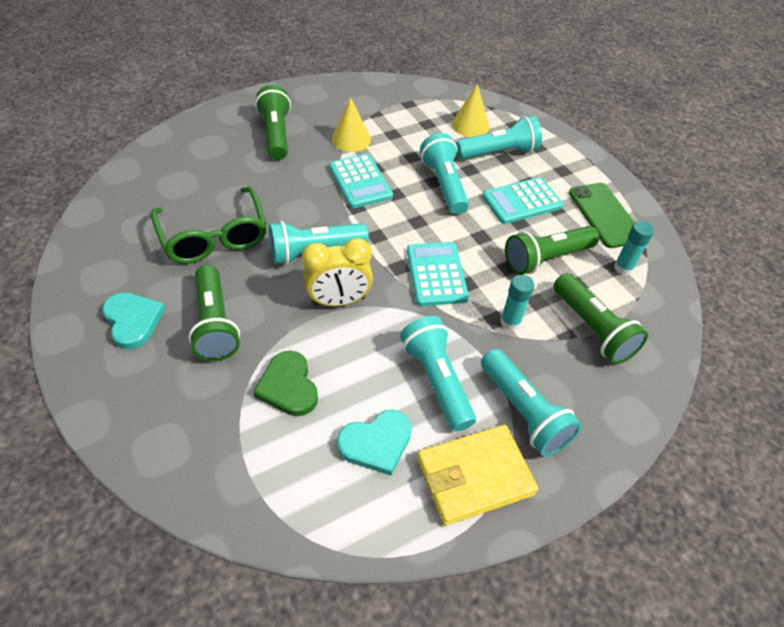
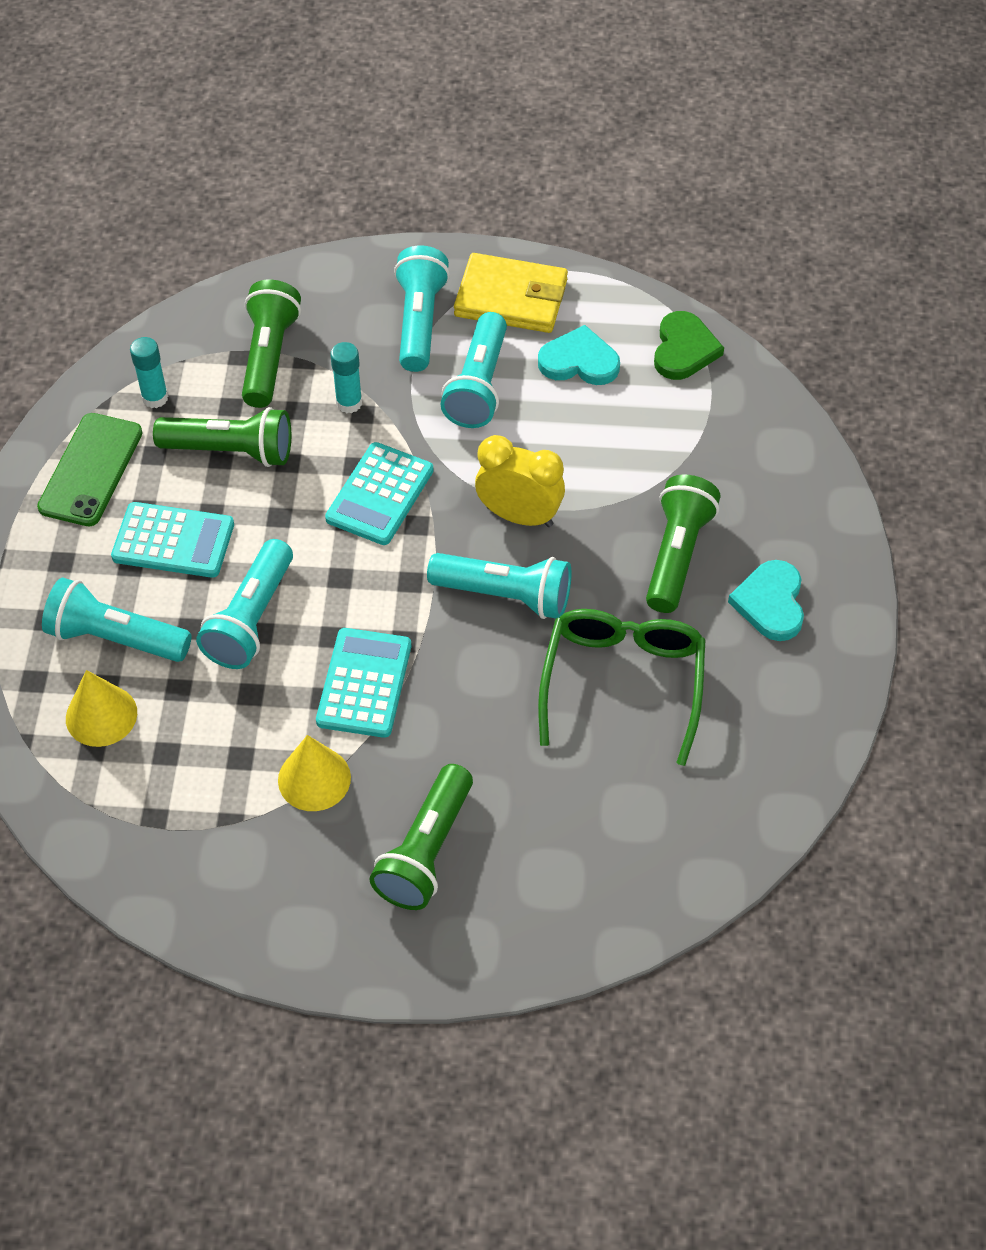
camera: 145 degrees left, 5 degrees up
green heart [253,350,318,416] -> green heart moved to [654,311,724,380]

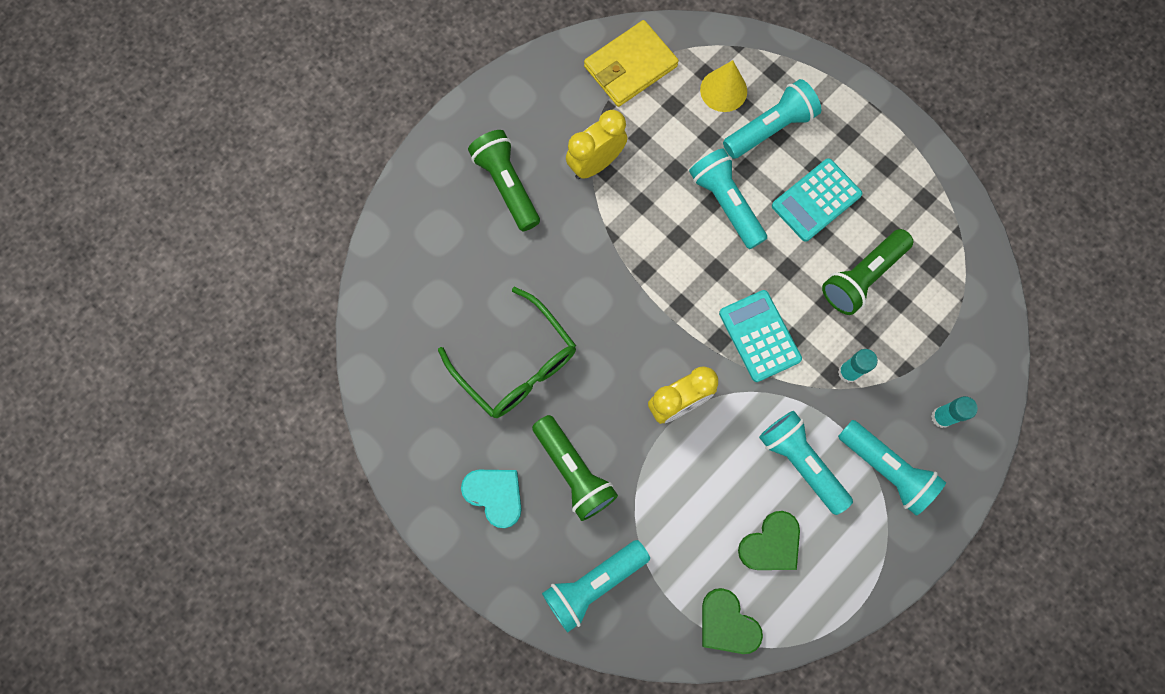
camera: 130 degrees right, 20 degrees up
green phone [37,413,143,526] -> none
turquoise glue stick [130,337,168,408] -> turquoise glue stick moved to [931,396,978,428]
green flashlight [242,280,301,408] -> none
yellow cone [278,735,351,811] -> yellow clock [566,110,627,179]
turquoise calculator [316,628,411,738] -> none
turquoise flashlight [427,553,572,619] -> turquoise flashlight moved to [542,540,650,632]
yellow wallet [454,253,568,333] -> yellow wallet moved to [584,20,679,107]
turquoise heart [538,325,620,385] -> green heart [738,511,800,570]

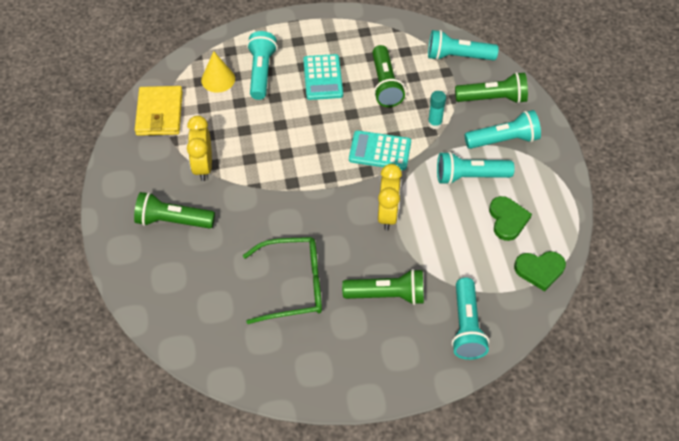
camera: 55 degrees left, 20 degrees down
turquoise heart [461,470,522,528] -> none
turquoise flashlight [689,148,767,249] -> turquoise flashlight moved to [428,30,499,61]
turquoise glue stick [931,396,978,428] -> green flashlight [455,72,528,104]

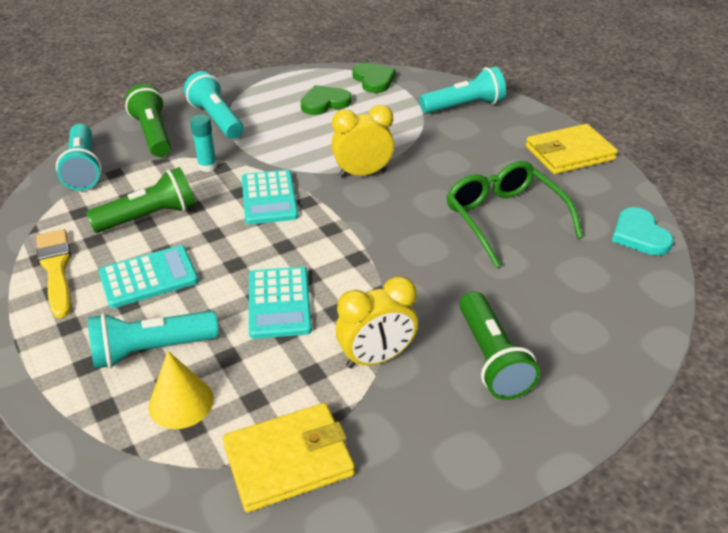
camera: 110 degrees left, 15 degrees down
green flashlight [342,269,424,305] -> none
turquoise flashlight [437,151,515,185] -> none
none -> yellow brush [37,229,71,318]
none -> turquoise calculator [249,267,312,339]
none -> yellow wallet [526,124,618,174]
none -> turquoise heart [612,207,673,256]

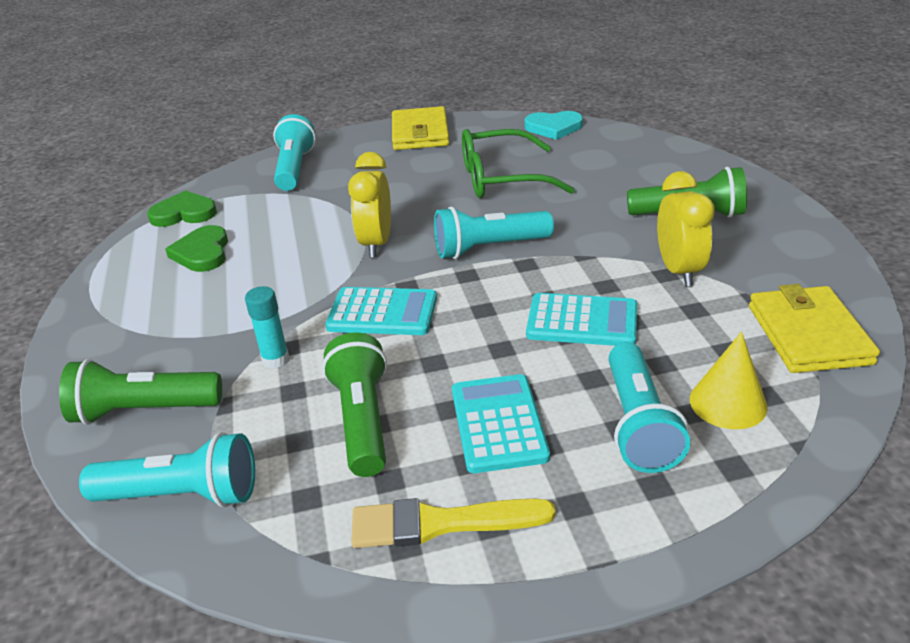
camera: 70 degrees left, 5 degrees down
turquoise flashlight [184,71,243,139] -> turquoise flashlight moved to [434,207,554,259]

